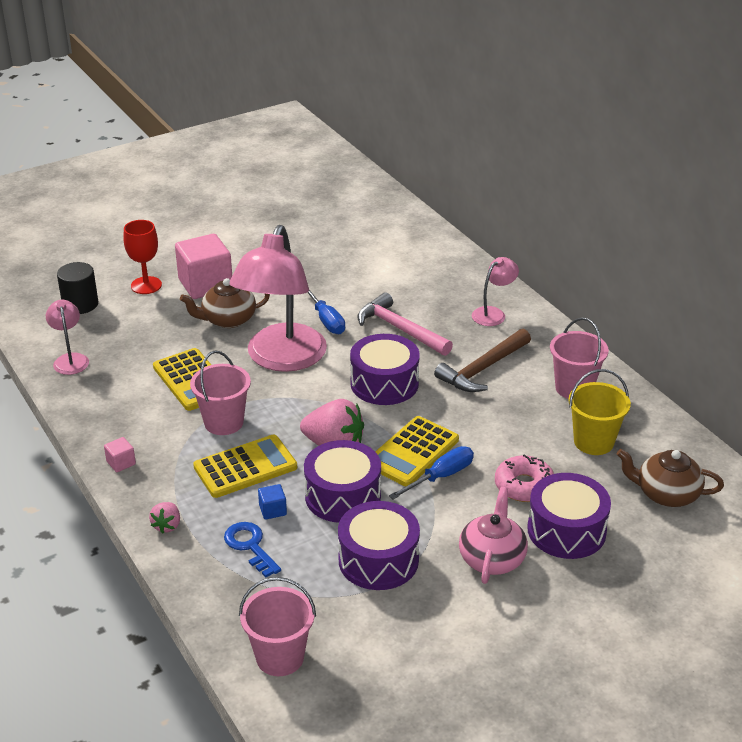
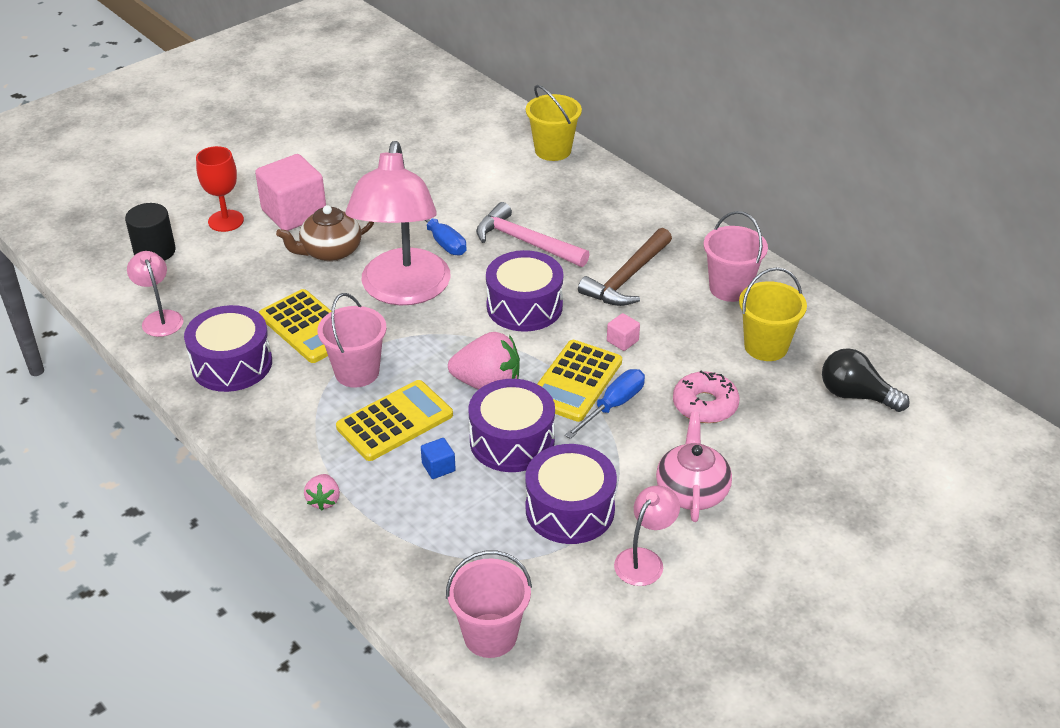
camera: 10 degrees left, 5 degrees up
pink cube [104,437,136,472] -> pink cube moved to [607,313,640,351]
blue key [224,522,281,578] -> none
pink lamp [472,257,519,326] -> pink lamp moved to [614,486,680,586]
purple drum [527,473,611,559] -> purple drum moved to [184,305,272,392]
brown teapot [617,449,724,507] -> black light bulb [822,348,910,412]
none -> yellow bucket [526,85,582,161]

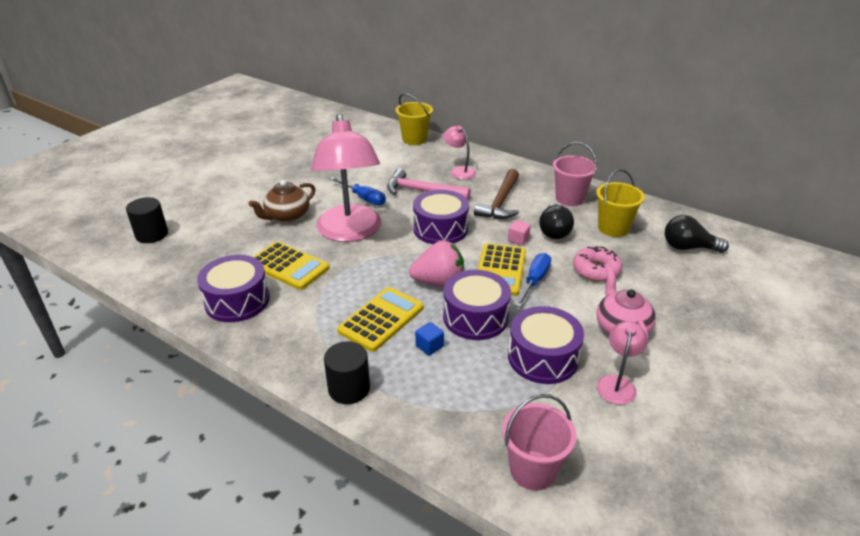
camera: 15 degrees left, 5 degrees down
pink lamp [127,251,184,337] -> pink lamp moved to [443,125,476,179]
red goblet [196,146,244,232] -> none
pink cube [255,154,326,231] -> none
pink strawberry [304,474,340,510] -> black cylinder [324,341,370,404]
pink bucket [318,293,387,388] -> none
none -> black light bulb [539,204,574,239]

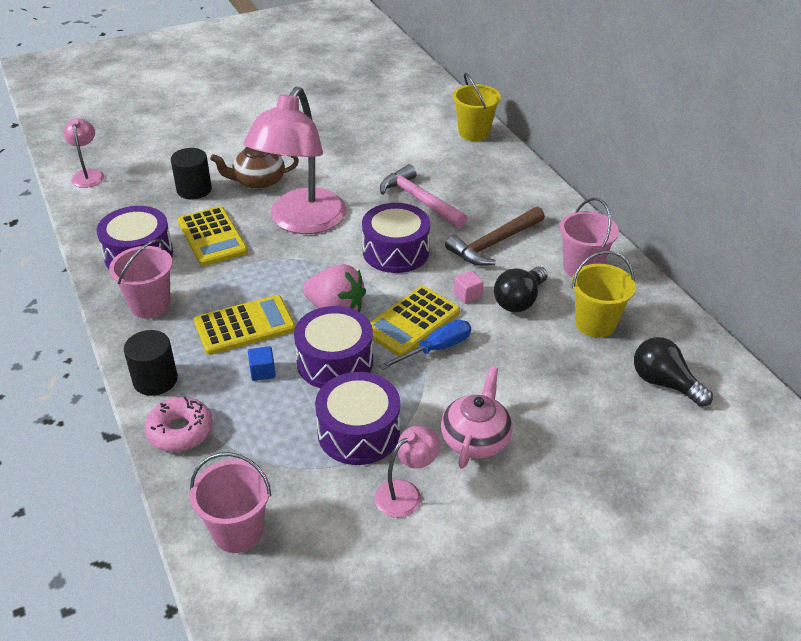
camera: 30 degrees right, 5 degrees up
black cylinder [126,197,168,243] -> black cylinder moved to [171,148,212,199]
blue screwdriver [330,177,386,205] -> none
pink lamp [443,125,476,179] -> pink lamp moved to [64,118,104,188]
pink donut [573,246,622,282] -> pink donut moved to [145,396,213,452]
none -> pink bucket [109,239,172,319]

